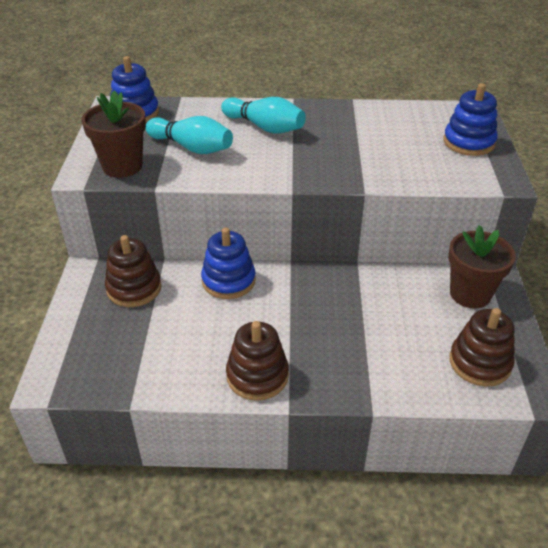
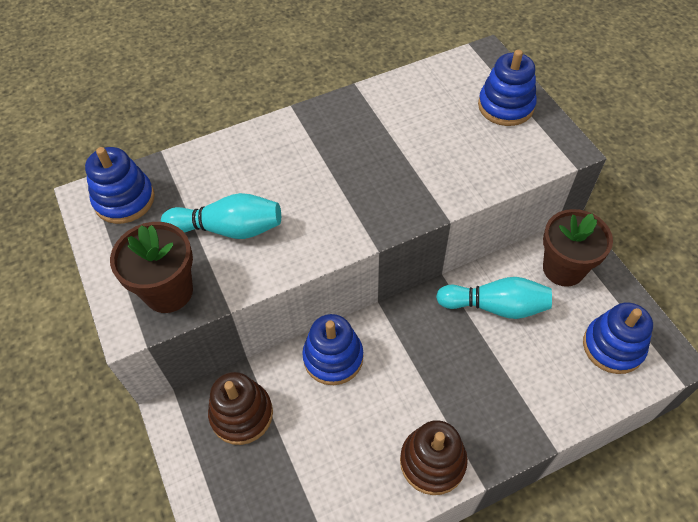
camera: 25 degrees left, 15 degrees up
turquoise bowling pin [221,97,306,134] -> turquoise bowling pin moved to [436,277,552,319]
brown stacking toy [449,308,515,387] -> blue stacking toy [583,302,653,374]

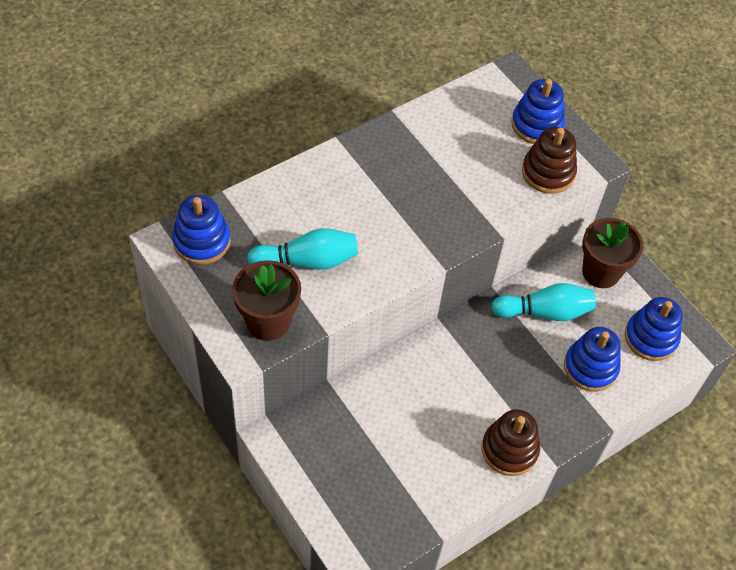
camera: 15 degrees left, 0 degrees up
brown stacking toy [208,372,273,445] -> brown stacking toy moved to [522,127,577,194]
blue stacking toy [302,314,363,385] -> blue stacking toy moved to [564,327,621,392]

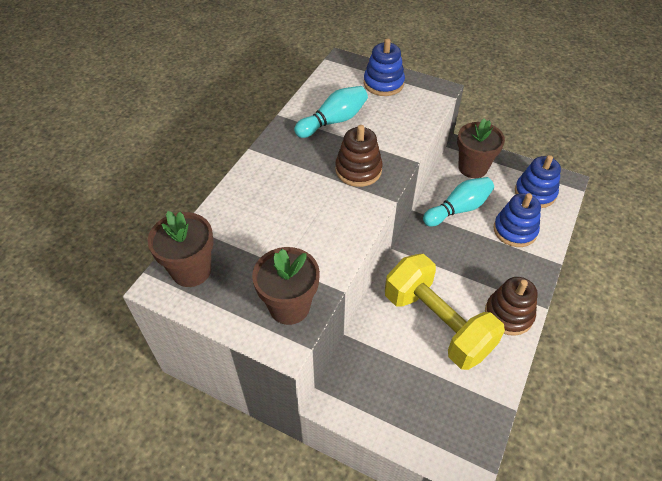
camera: 25 degrees left, 5 degrees down
blue stacking toy [172,195,231,265] -> brown flower pot [148,211,214,287]
turquoise bowling pin [247,228,358,270] -> turquoise bowling pin moved to [294,86,368,138]
brown stacking toy [522,127,577,194] -> brown stacking toy moved to [335,125,383,187]
none -> yellow dumbbell [385,254,505,370]

